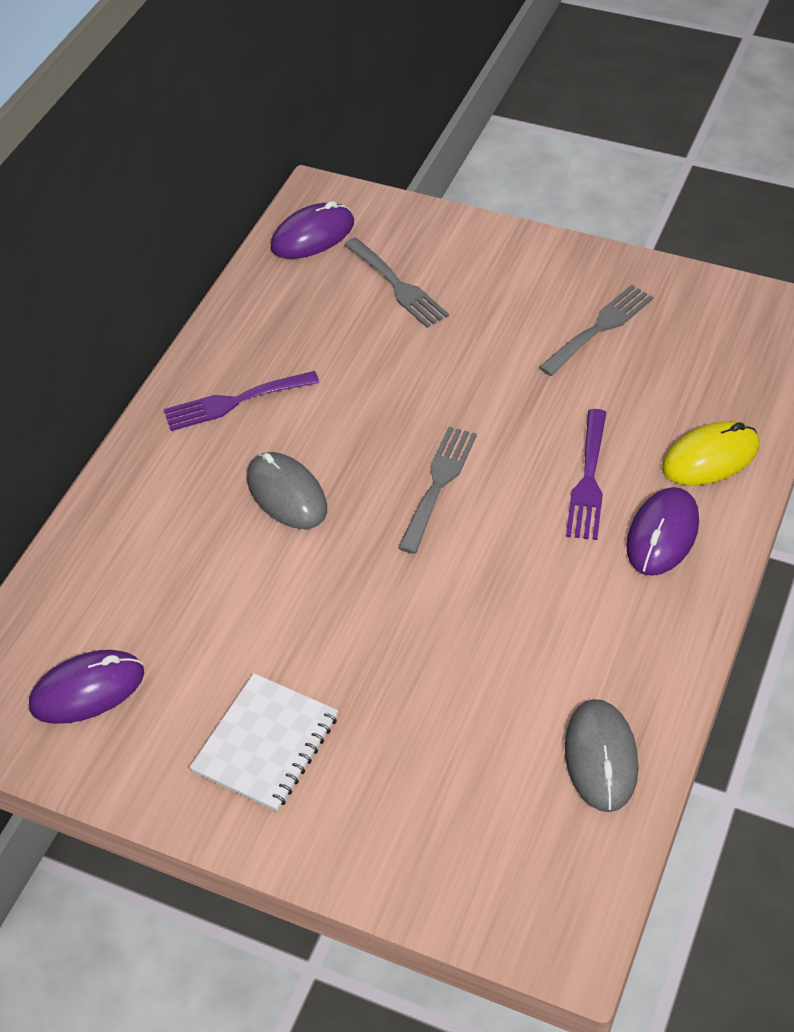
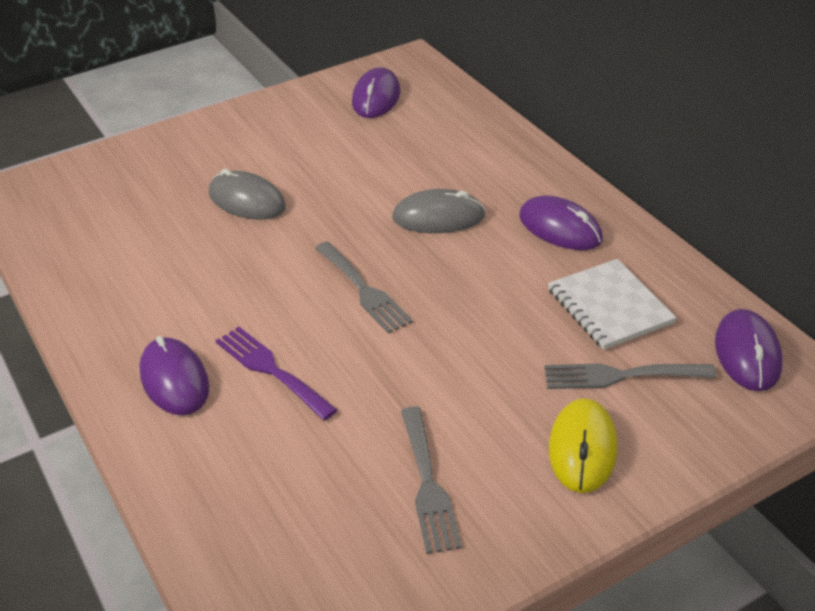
camera: 125 degrees right, 10 degrees down
purple fork [164,371,319,431] -> purple mouse [519,196,603,250]
white notebook [189,673,338,812] -> white notebook moved to [548,259,677,350]
grey mouse [565,699,639,812] -> grey mouse moved to [209,169,286,220]
yellow mouse [662,421,759,486] -> yellow mouse moved to [549,398,618,493]

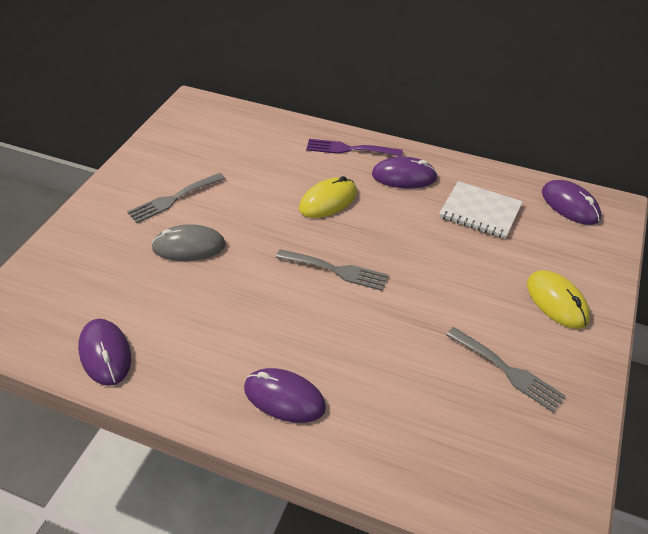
camera: 40 degrees left, 5 degrees up
purple fork [216,327,337,420] -> purple fork moved to [306,139,403,157]
purple mouse [352,67,400,118] -> purple mouse moved to [78,319,131,386]
grey mouse [392,189,486,233] -> yellow mouse [299,176,357,218]
grey fork [544,363,716,389] -> grey fork moved to [127,173,225,223]

